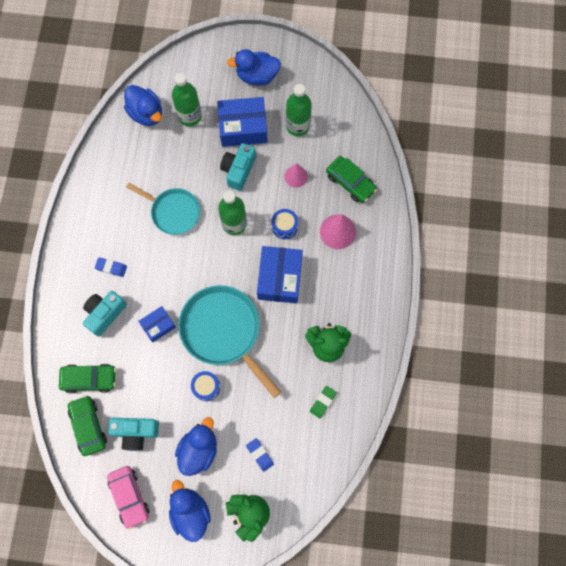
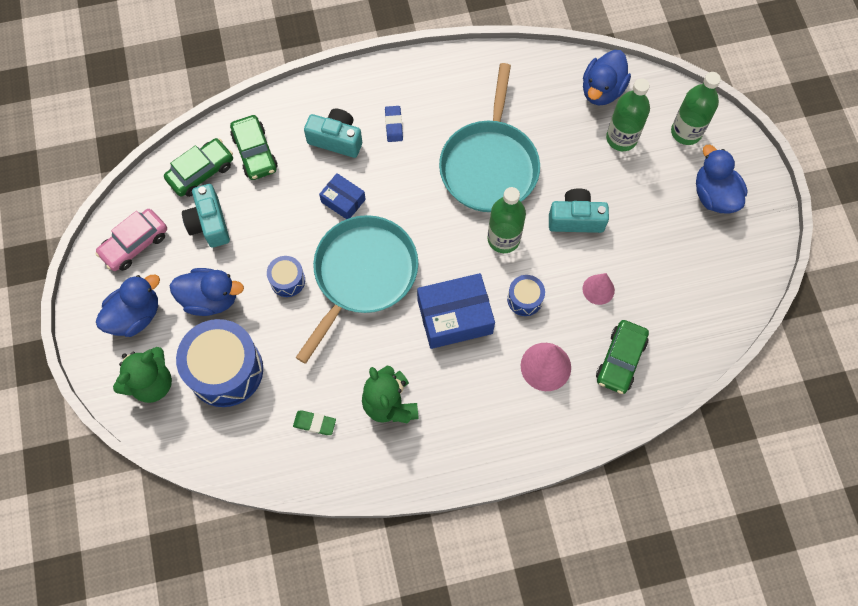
camera: 70 degrees right, 5 degrees down
turquoise pan [126,183,200,235] -> turquoise pan [439,63,540,212], size x1.57
blue box [217,97,268,147] -> none
blue eraser [246,438,274,472] -> blue drum [176,319,263,407]
green bottle [286,84,312,136] -> green bottle moved to [671,72,721,145]

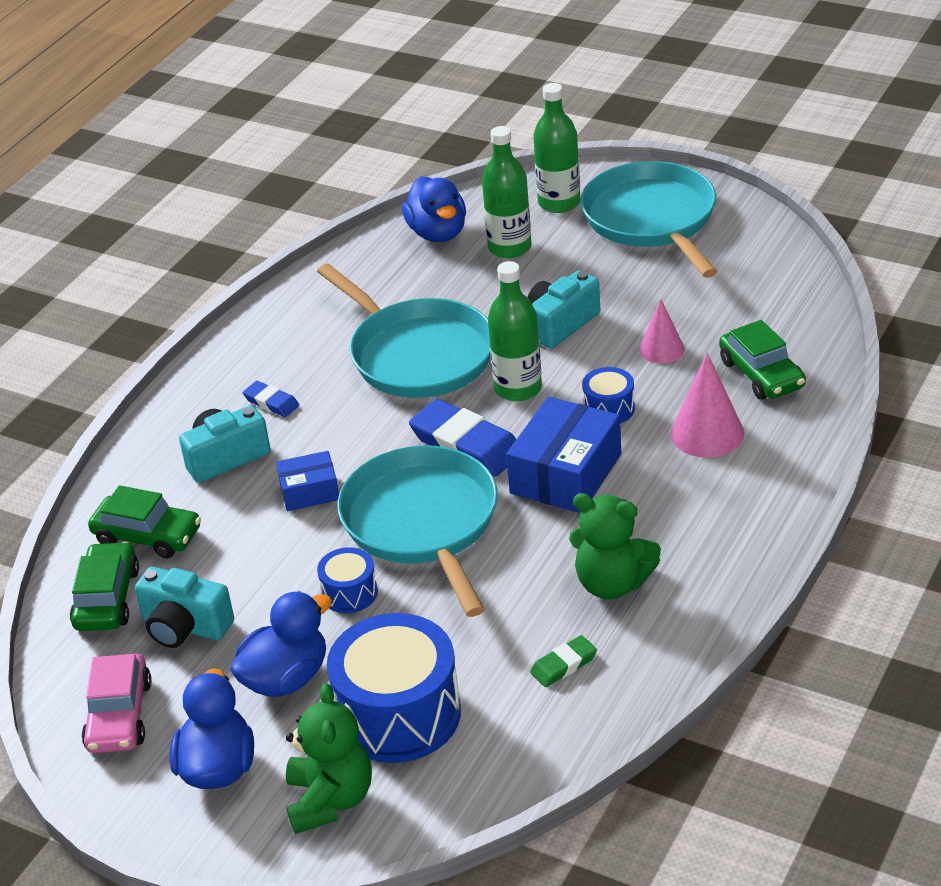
camera: 45 degrees left, 30 degrees down
blue duck [696,145,748,214] -> turquoise pan [580,161,718,278]
none -> blue eraser [409,399,516,476]

